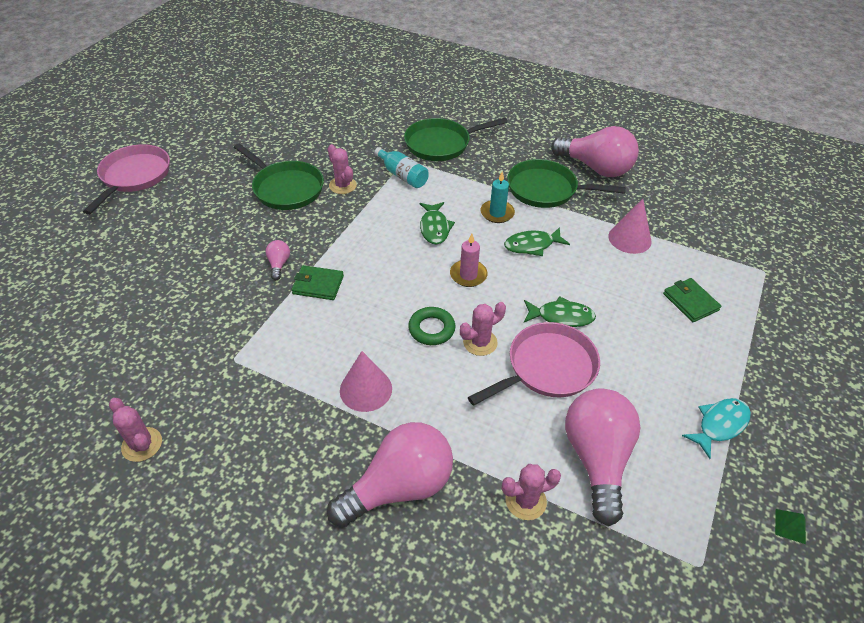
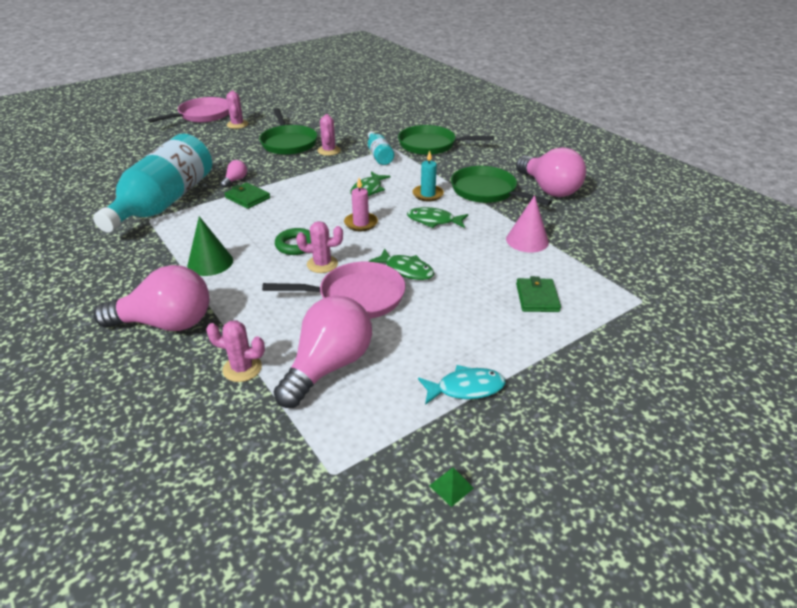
camera: 30 degrees right, 10 degrees down
pink cactus [109,398,162,462] -> pink cactus moved to [226,91,248,129]
pink cone [340,351,392,412] -> green cone [187,216,233,276]
none -> turquoise bottle [93,134,212,233]

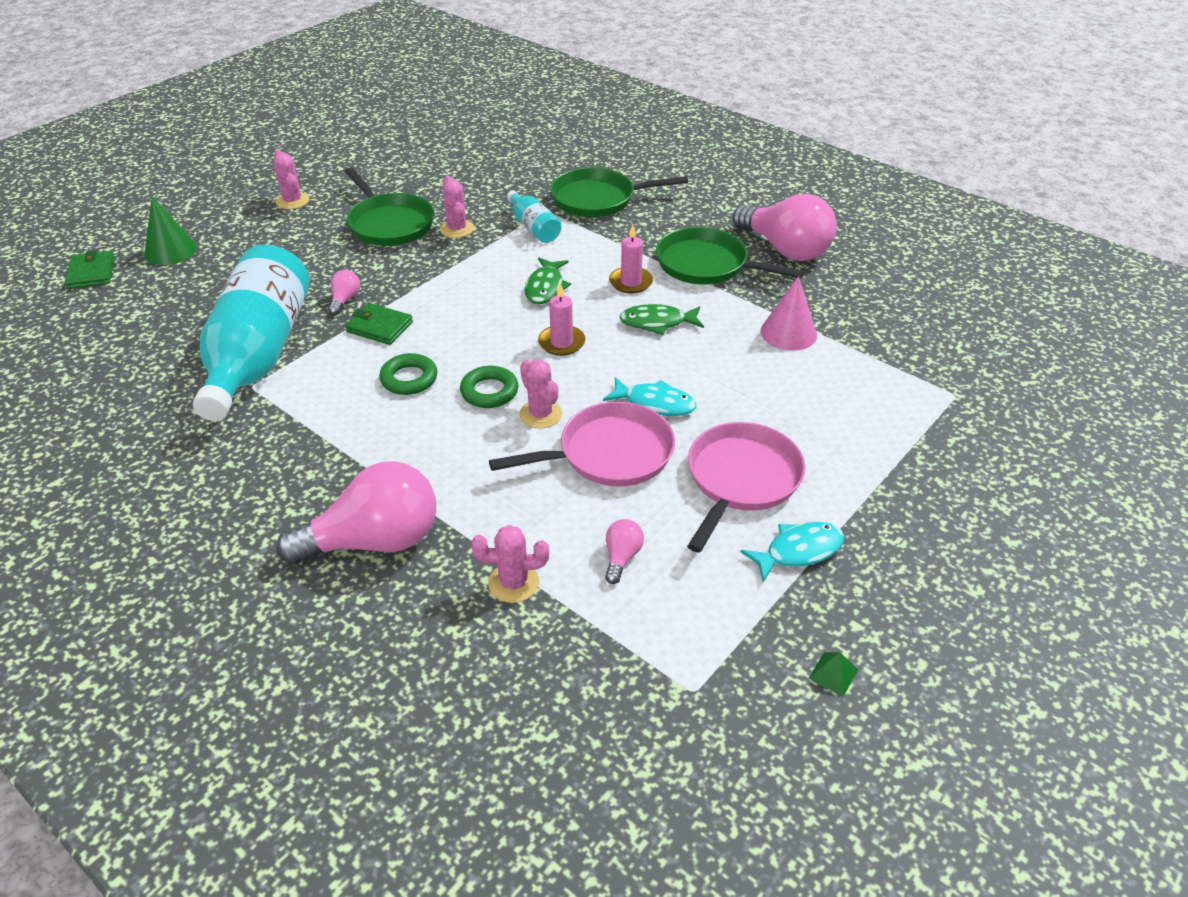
camera: 15 degrees left, 5 degrees up
pink pan [148,97,229,123] -> pink pan moved to [688,422,805,553]
green cone [187,216,233,276] -> green cone moved to [144,196,197,265]
pink light bulb [274,296,372,408] -> pink light bulb [605,519,644,584], size x0.42
pink cactus [296,221,343,273] -> pink cactus turned 75 degrees clockwise [519,360,562,429]
green fish [369,248,434,280] -> turquoise fish [603,377,696,416]
turquoise candle [412,150,444,201] -> pink candle [609,225,653,293]
green wallet [516,276,561,312] -> green wallet moved to [65,250,115,289]
none -> green ring [379,353,437,395]

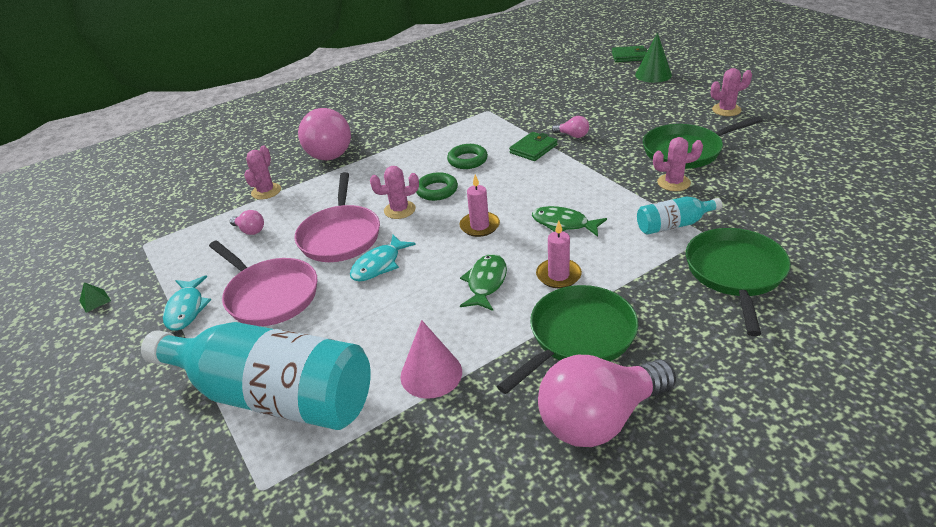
camera: 110 degrees right, 5 degrees down
turquoise bottle [193,245,310,421] -> turquoise bottle moved to [141,322,371,430]

